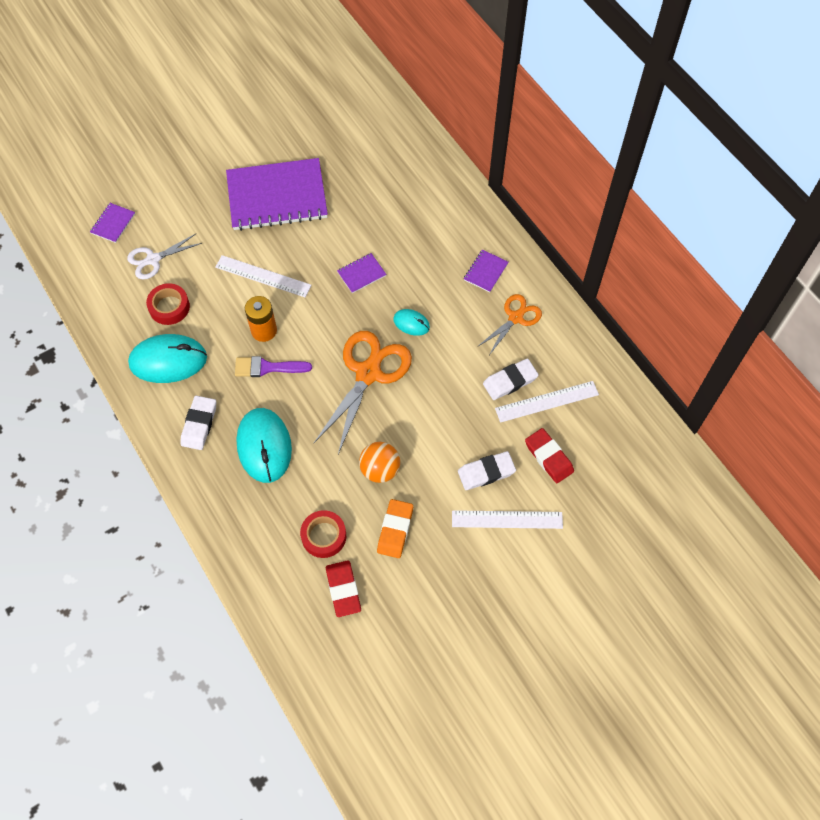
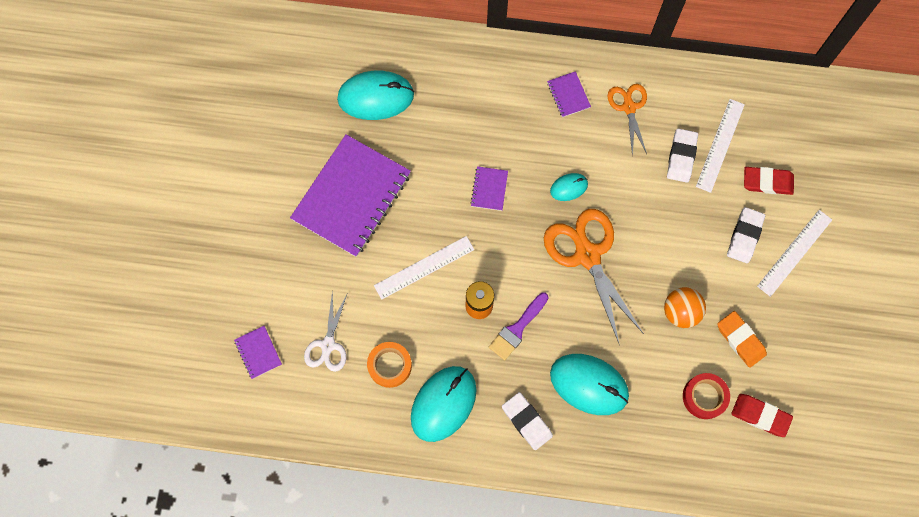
camera: 50 degrees left, 10 degrees up
red tape [146,283,190,325] -> orange tape [367,342,412,388]
none -> turquoise mouse [337,71,414,120]

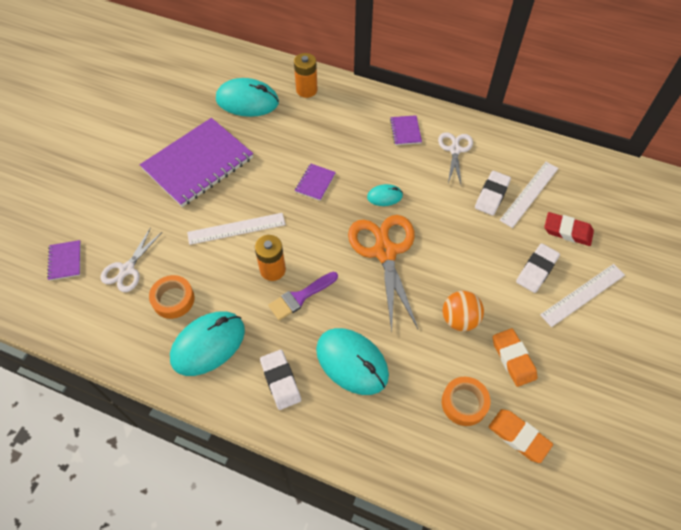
camera: 15 degrees right, 15 degrees down
orange scissors [608,84,647,156] -> white scissors [438,132,473,184]
red tape [683,373,730,419] -> orange tape [442,377,490,426]
red eraser [731,394,793,437] -> orange eraser [488,409,553,463]
none -> orange battery [294,53,317,98]

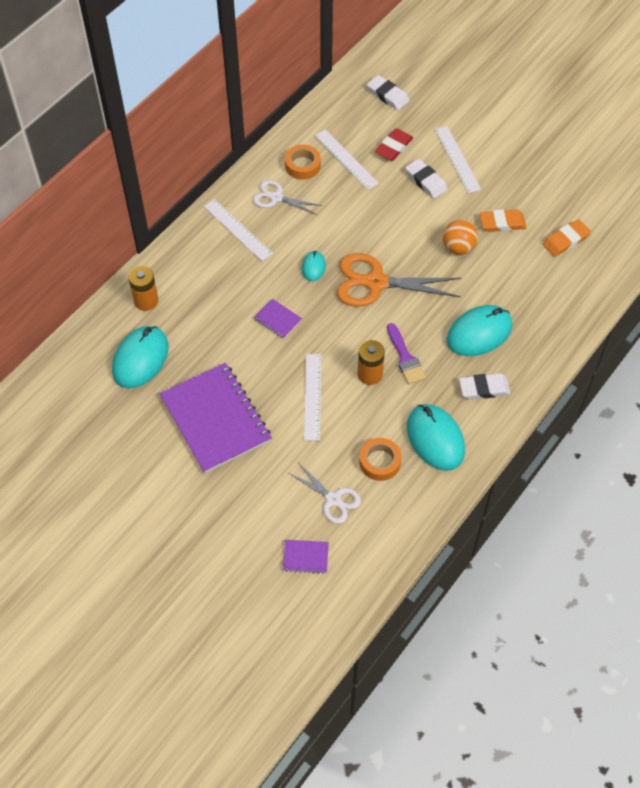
camera: 75 degrees left, 0 degrees up
purple notebook [390,115,422,145] -> white ruler [204,199,273,261]
orange tape [442,377,490,426] -> orange tape moved to [285,145,321,180]
white eraser [475,171,511,215] -> white eraser moved to [367,75,410,110]

